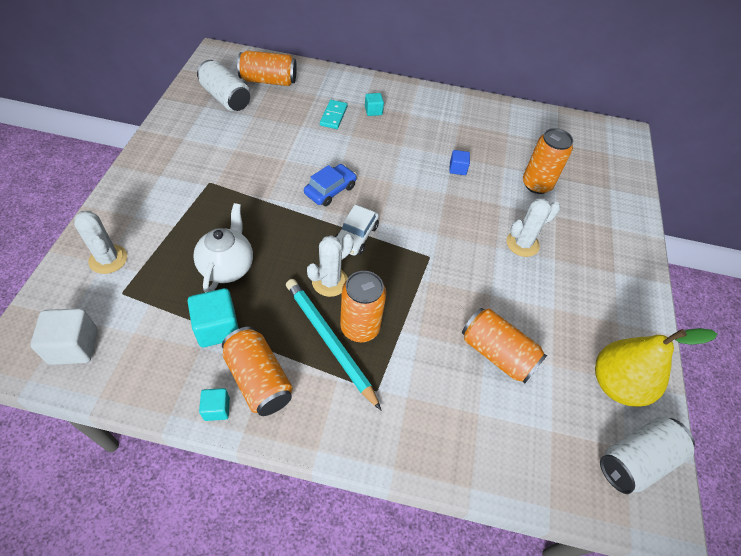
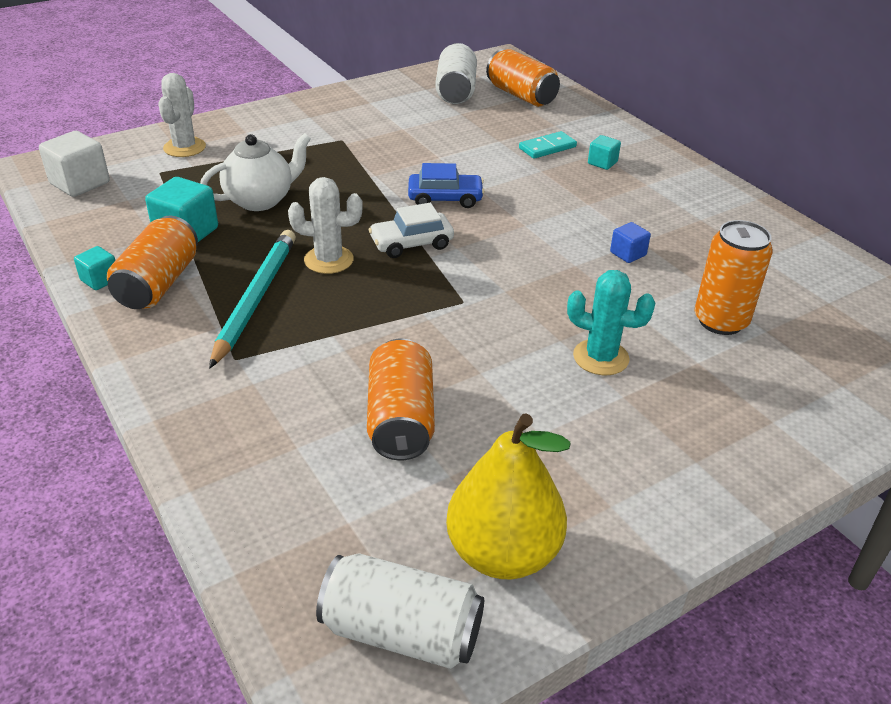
camera: 50 degrees right, 15 degrees down
orange can [340,271,386,342] -> none
white cactus [507,198,560,257] -> turquoise cactus [567,270,655,375]

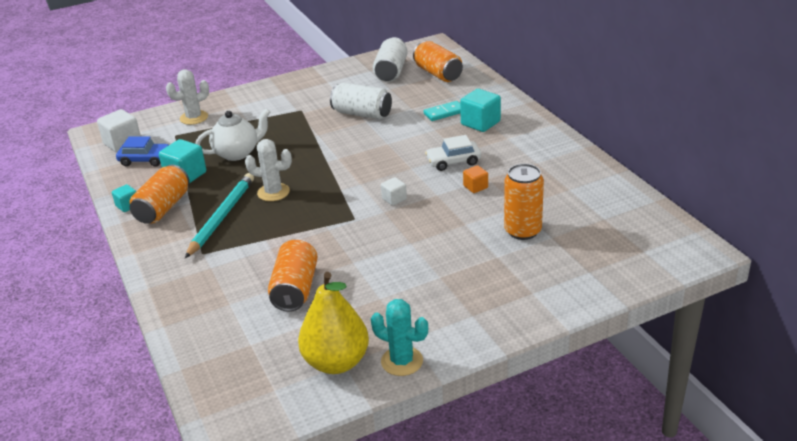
camera: 10 degrees right, 5 degrees down
white cactus [158,73,206,157] -> white cactus turned 45 degrees clockwise [166,69,209,125]
white can [316,554,484,669] -> white can moved to [330,83,392,119]
white car [369,203,454,258] -> white car moved to [425,135,481,171]
blue car [408,163,485,208] -> blue car moved to [116,136,169,167]
turquoise cactus [567,270,655,375] -> turquoise cactus moved to [371,299,428,376]
turquoise cube [588,135,621,170] -> turquoise cube [460,89,501,132], size x1.77
blue cube [610,222,651,263] -> orange cube [463,165,488,193]
none -> white cube [381,177,407,206]

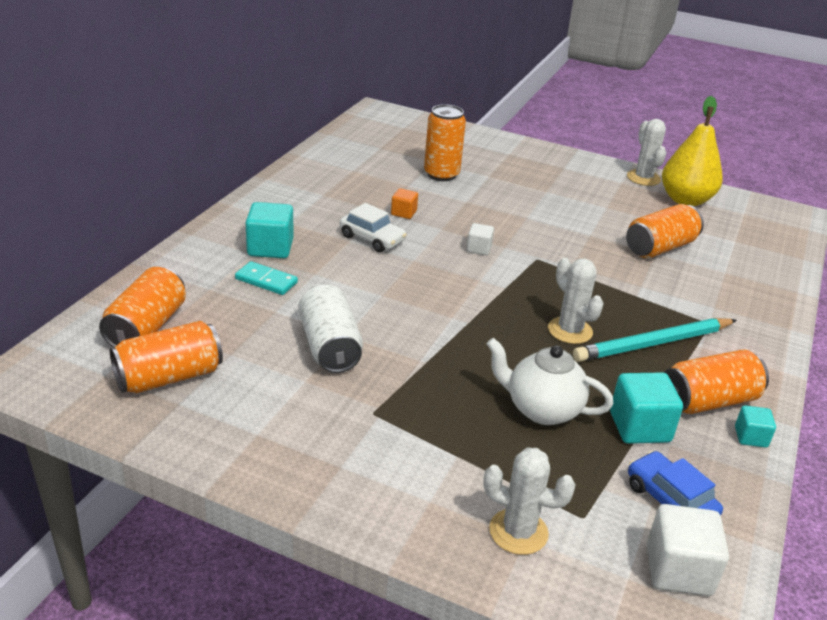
camera: 135 degrees left, 0 degrees up
turquoise cactus [371,299,428,376] -> white cactus [627,119,666,186]
white can [373,37,408,82] -> orange can [110,321,223,393]

